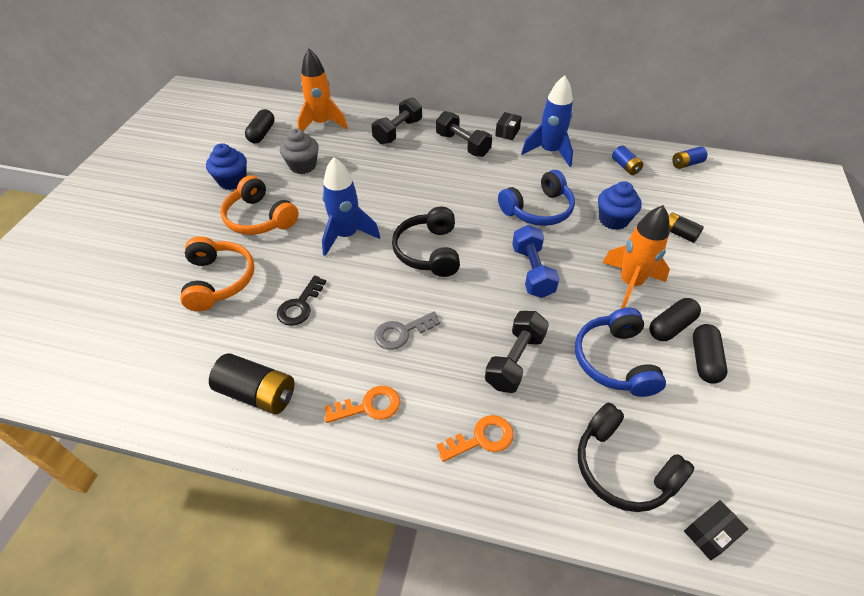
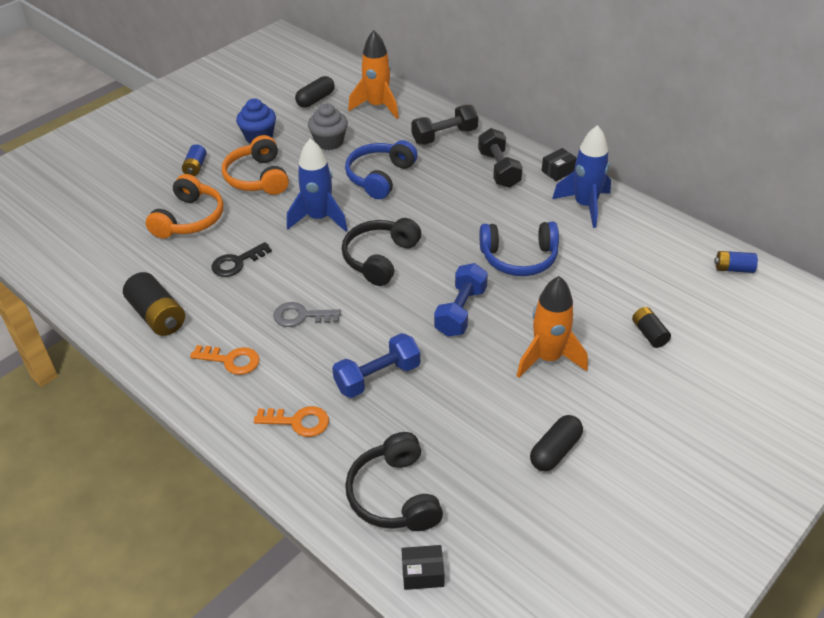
camera: 30 degrees right, 5 degrees down
black dumbbell [485,311,549,393] -> blue dumbbell [332,333,420,398]
blue headphones [575,307,666,397] -> blue headphones moved to [345,140,418,199]
blue cupcake [598,181,642,230] -> none
blue battery [612,146,643,175] -> blue battery moved to [182,144,206,176]
black capsule [649,298,701,341] -> none

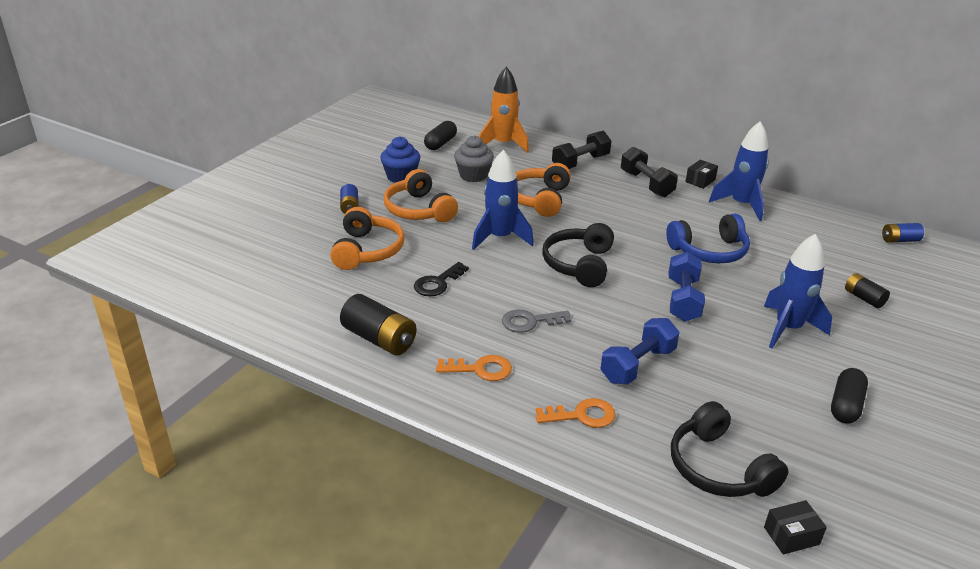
camera: 15 degrees left, 10 degrees down
blue headphones [345,140,418,199] -> orange headphones [516,163,571,217]
orange rocket [517,276,588,378] -> blue rocket [764,234,832,348]

